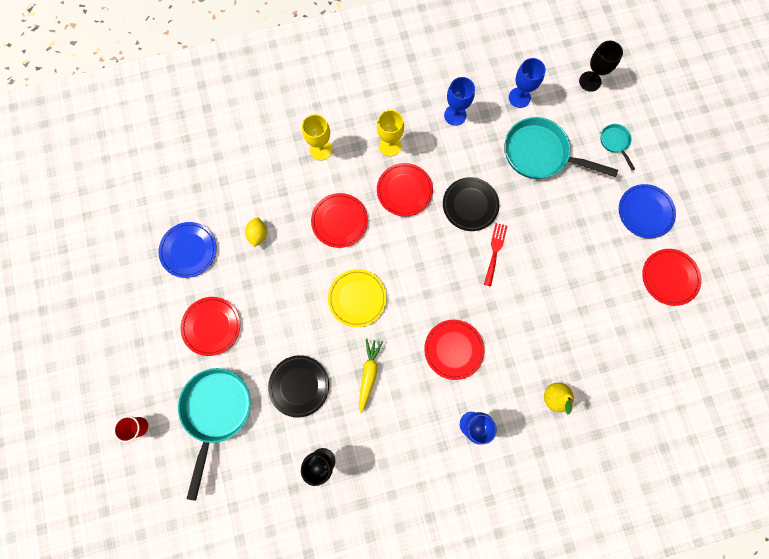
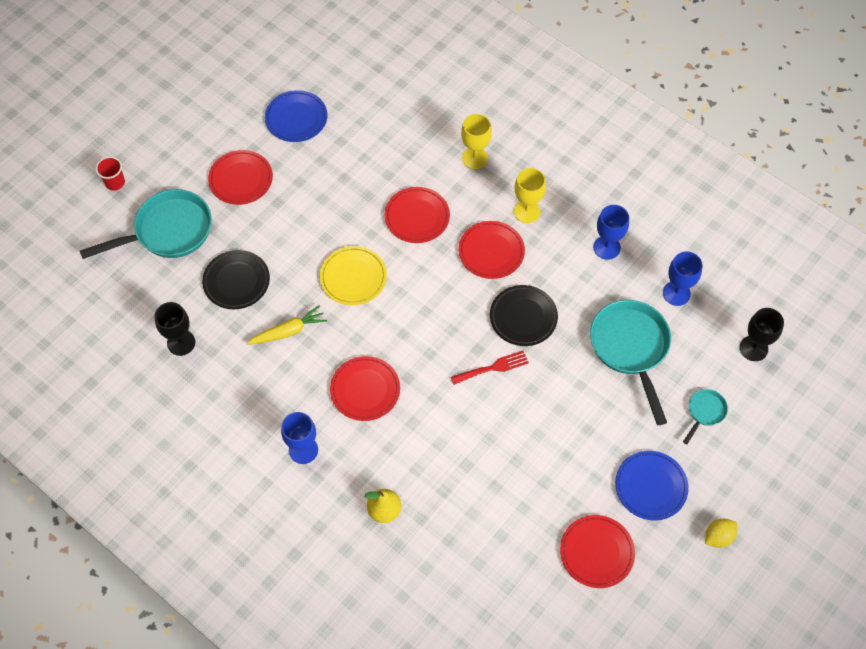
camera: 55 degrees right, 15 degrees down
yellow lemon [245,217,267,247] -> yellow lemon moved to [705,519,738,548]

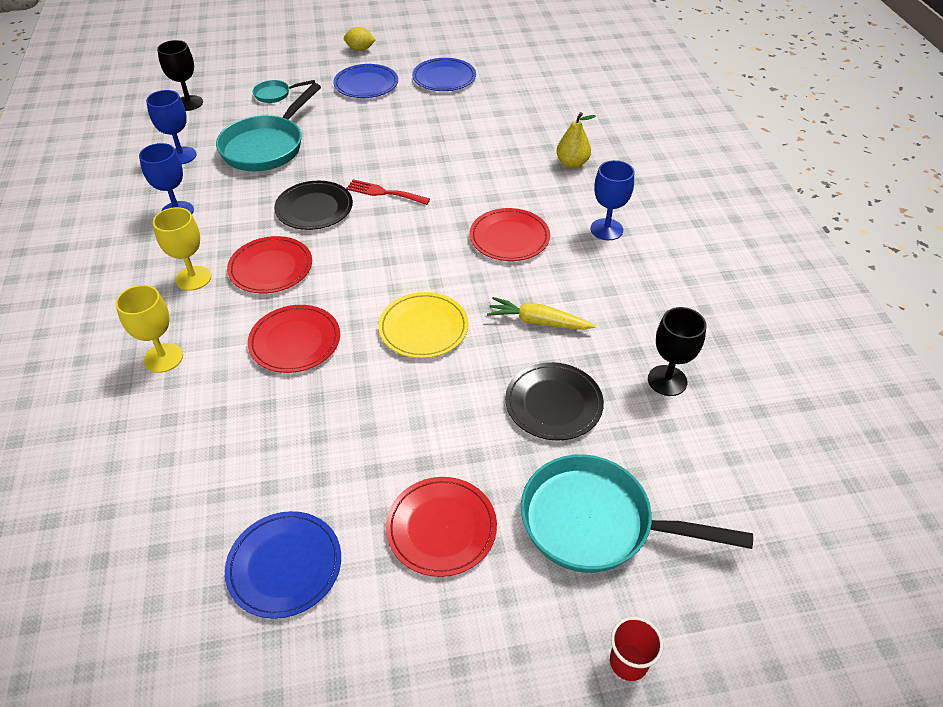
camera: 140 degrees left, 15 degrees down
red plate [560,515,635,588] -> blue plate [412,58,476,91]

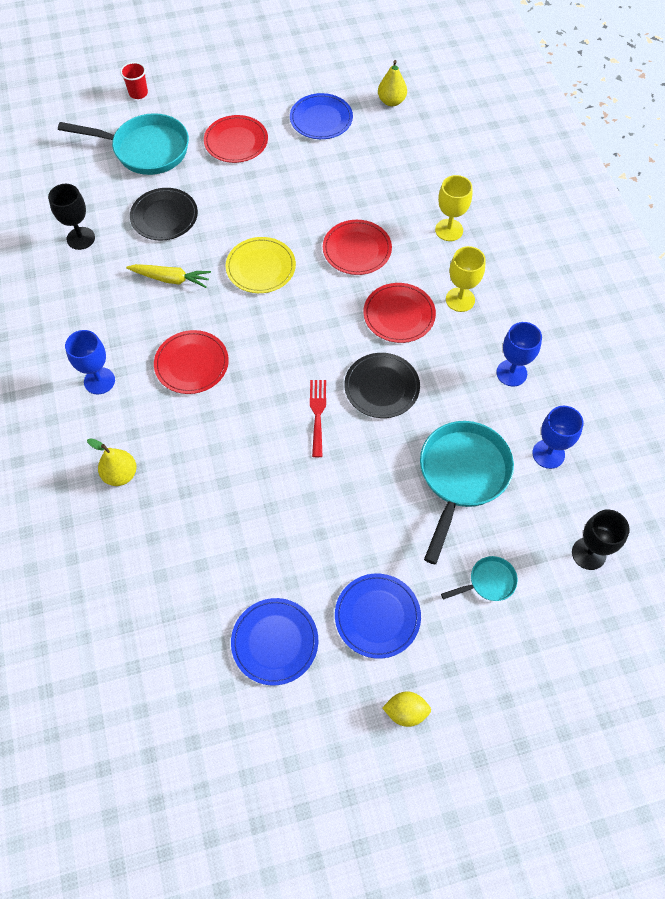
camera: 175 degrees right, 15 degrees up
red fork [346,179,430,205] -> red fork turned 105 degrees counterclockwise [310,380,326,457]
none -> yellow pear [378,60,407,106]

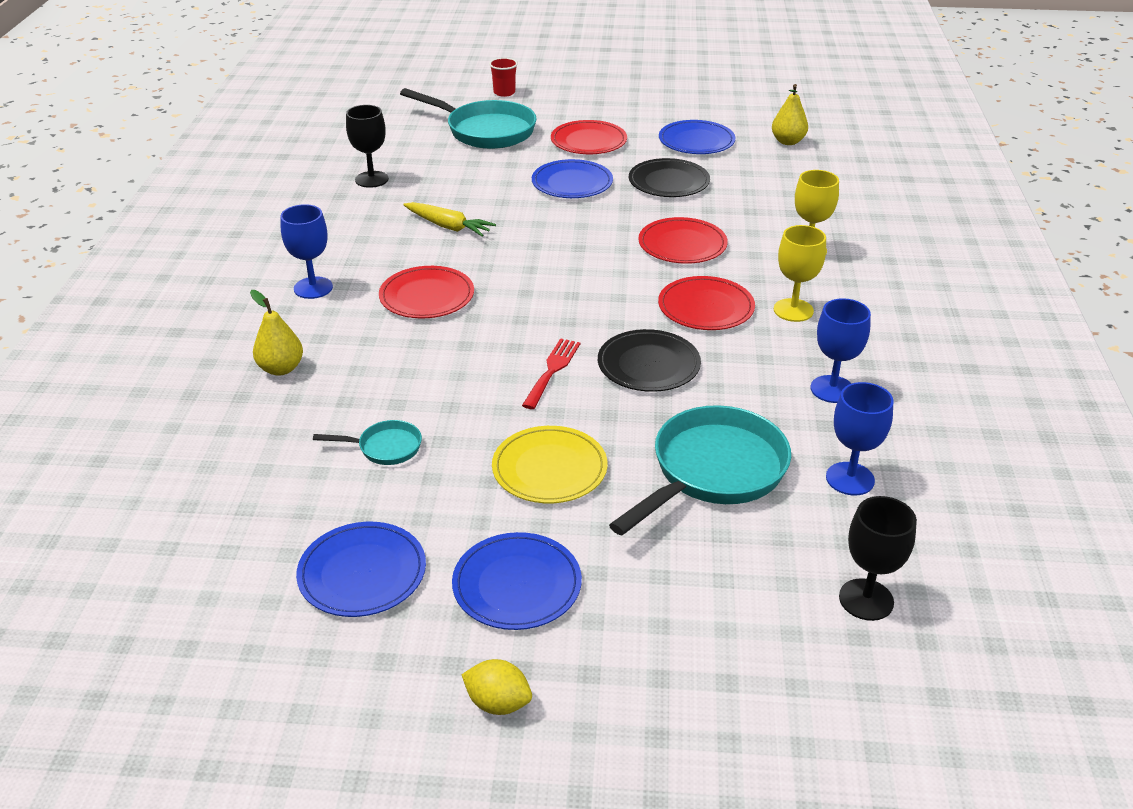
camera: 20 degrees right, 25 degrees down
black plate [130,188,198,241] -> black plate moved to [629,158,710,197]
yellow plate [226,237,296,293] -> yellow plate moved to [492,426,608,503]
turquoise pan [441,556,518,601] -> turquoise pan moved to [313,420,422,465]
none -> blue plate [532,159,613,198]

